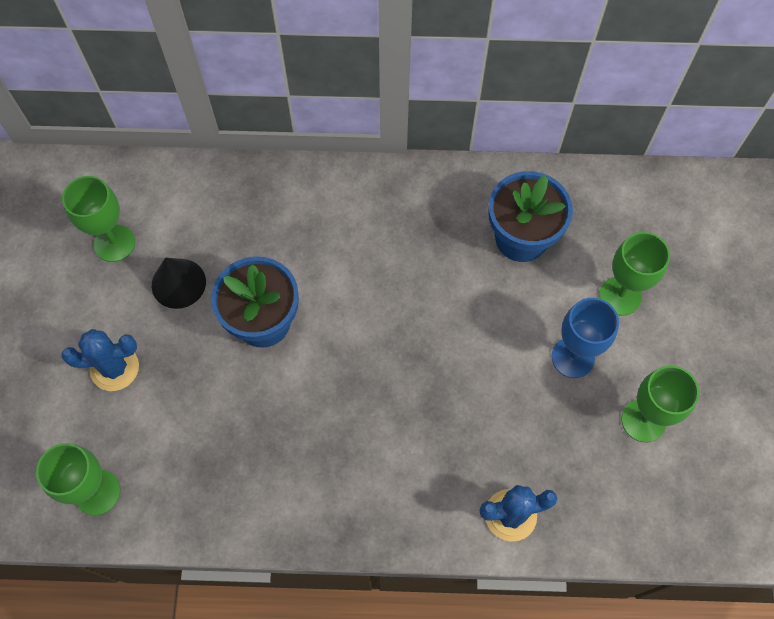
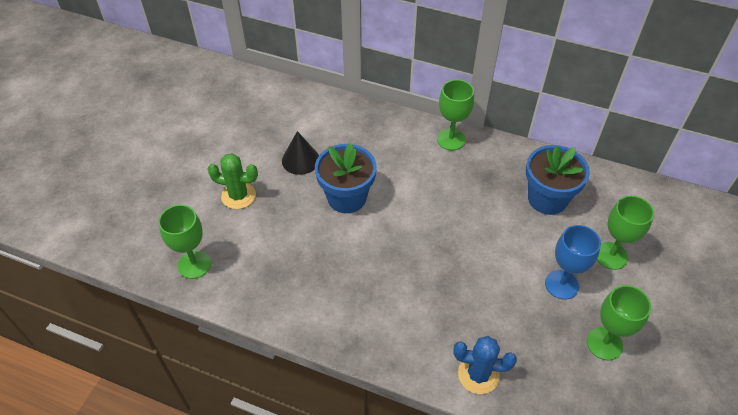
camera: 20 degrees right, 15 degrees down
green goblet [62,176,135,262] -> green goblet moved to [437,79,474,150]
blue cactus [62,329,139,391] -> green cactus [207,153,258,209]

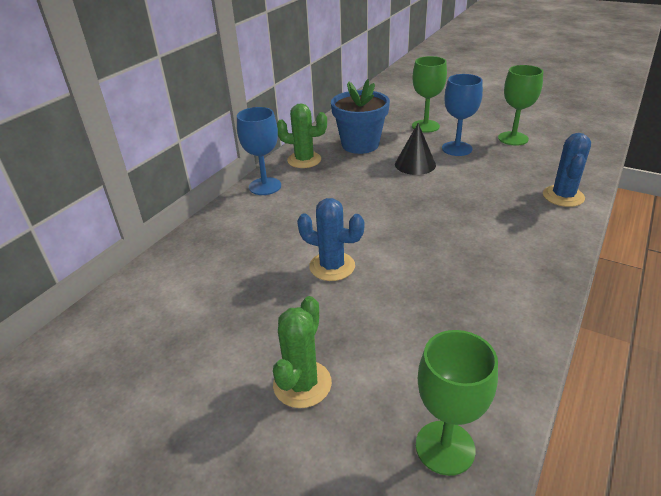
camera: 80 degrees left, 15 degrees down
black cone [282,131,319,175] -> black cone moved to [395,123,436,175]
blue flower pot [315,143,377,213] -> blue cactus [297,198,364,281]
green goblet [437,79,474,150] -> blue goblet [237,107,281,195]
none -> green cactus [277,103,327,168]

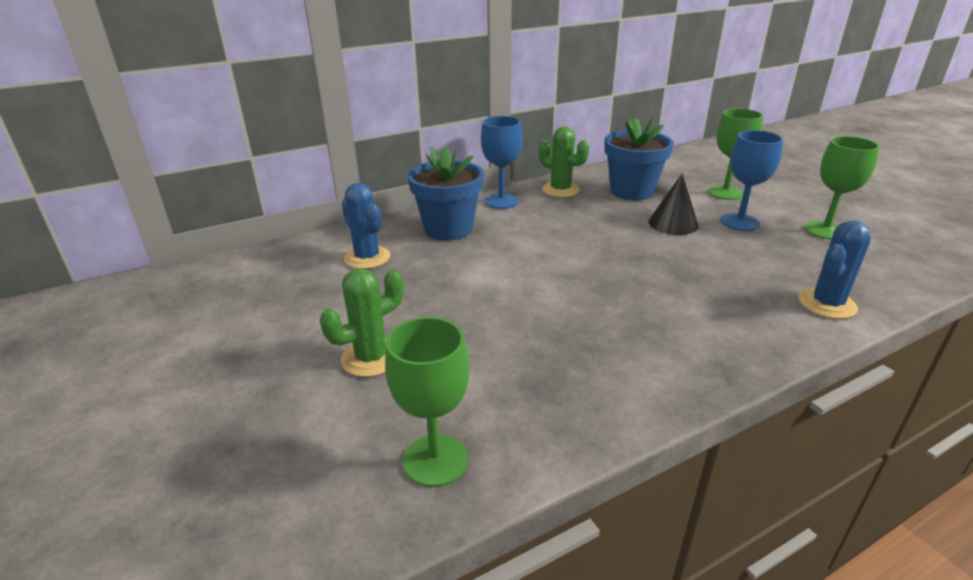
camera: 30 degrees right, 5 degrees down
blue cactus [297,198,364,281] -> blue cactus moved to [342,183,390,269]
none -> blue flower pot [408,147,484,240]

